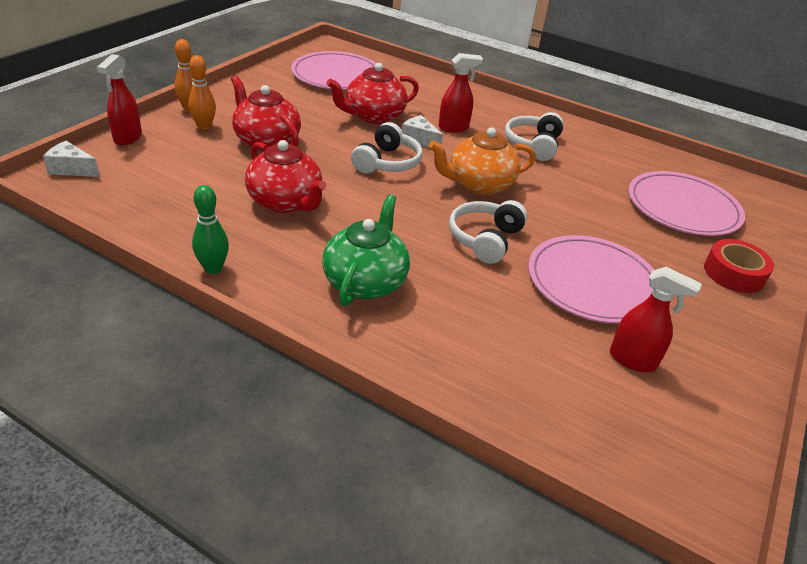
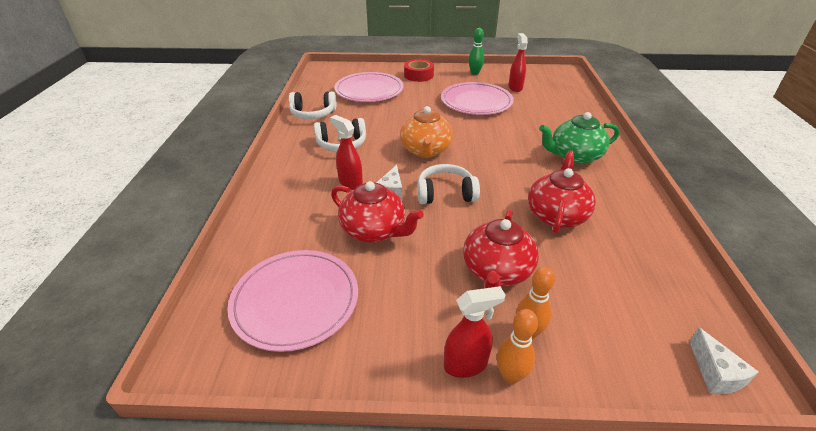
camera: 115 degrees left, 0 degrees up
red spray bottle [97,54,142,146] -> red spray bottle moved to [444,286,505,378]
green bowling pin [192,185,229,274] -> green bowling pin moved to [468,28,484,75]
orange teapot [429,127,536,195] -> orange teapot turned 45 degrees clockwise [400,106,453,158]
white headphones [449,200,528,264] -> white headphones moved to [289,91,336,119]

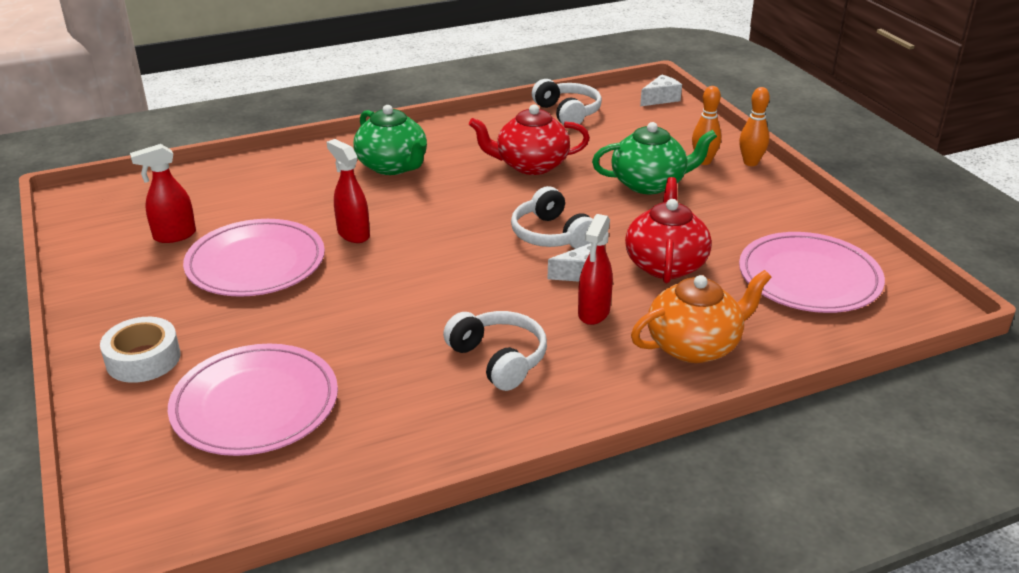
camera: 115 degrees left, 5 degrees down
white headphones [289,91,336,119] -> white headphones moved to [532,79,602,125]
orange teapot [400,106,453,158] -> orange teapot moved to [631,270,772,363]
red tape [404,59,434,82] -> white tape [100,317,180,383]
red spray bottle [444,286,505,378] -> red spray bottle moved to [327,139,370,243]
red teapot [463,210,539,288] -> green teapot [592,122,717,194]
green bowling pin [468,28,484,75] -> none

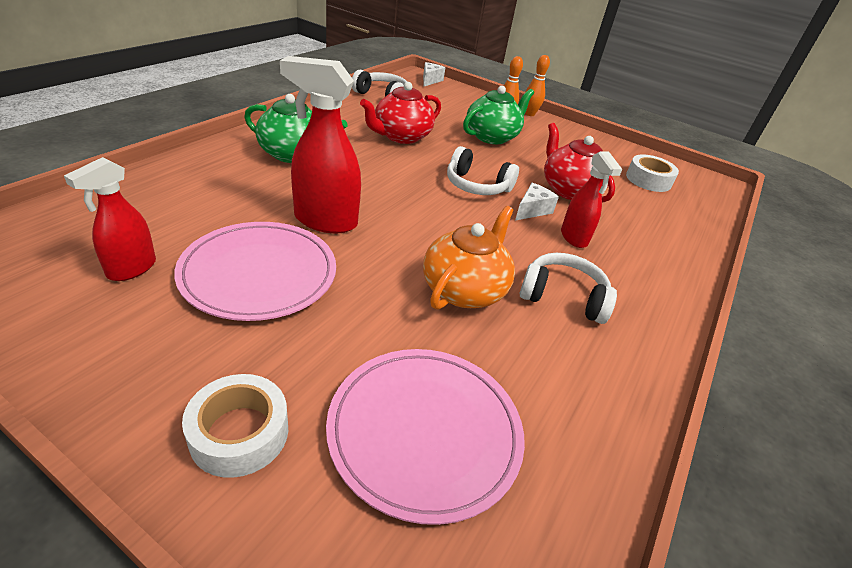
camera: 40 degrees left, 5 degrees up
red spray bottle [327,139,370,243] -> red spray bottle [280,56,361,234], size x1.59
orange teapot [631,270,772,363] -> orange teapot moved to [423,206,515,310]
pink plate [739,232,885,313] -> white tape [626,154,679,192]

